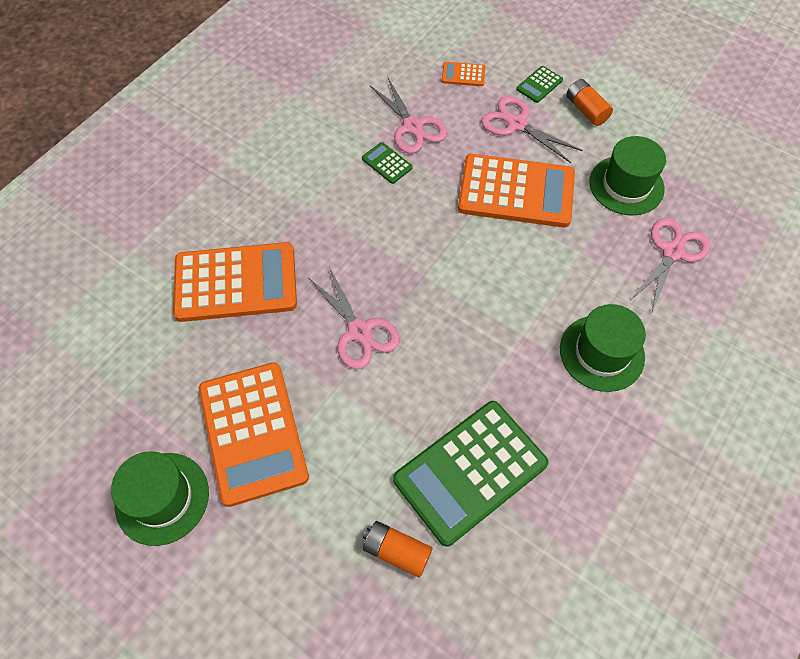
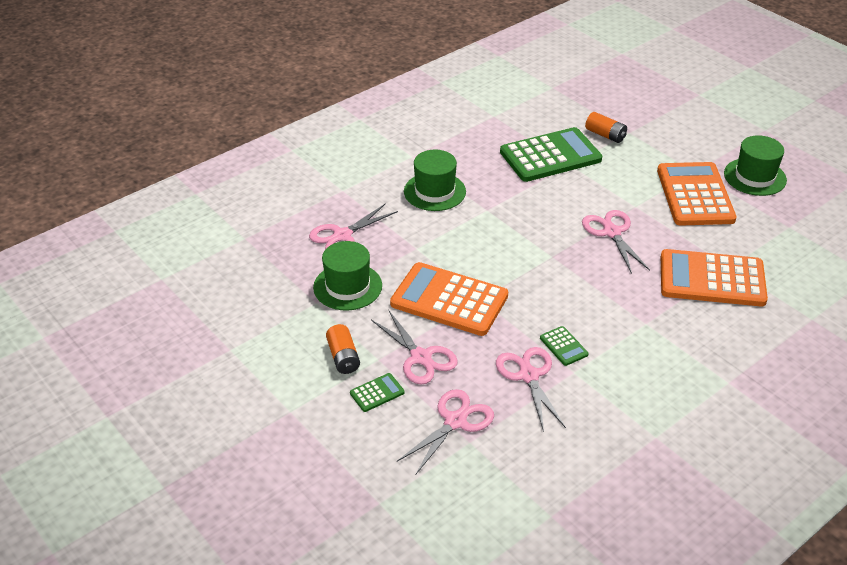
camera: 165 degrees left, 20 degrees down
orange calculator [441,62,485,86] -> pink scissors [397,389,494,475]

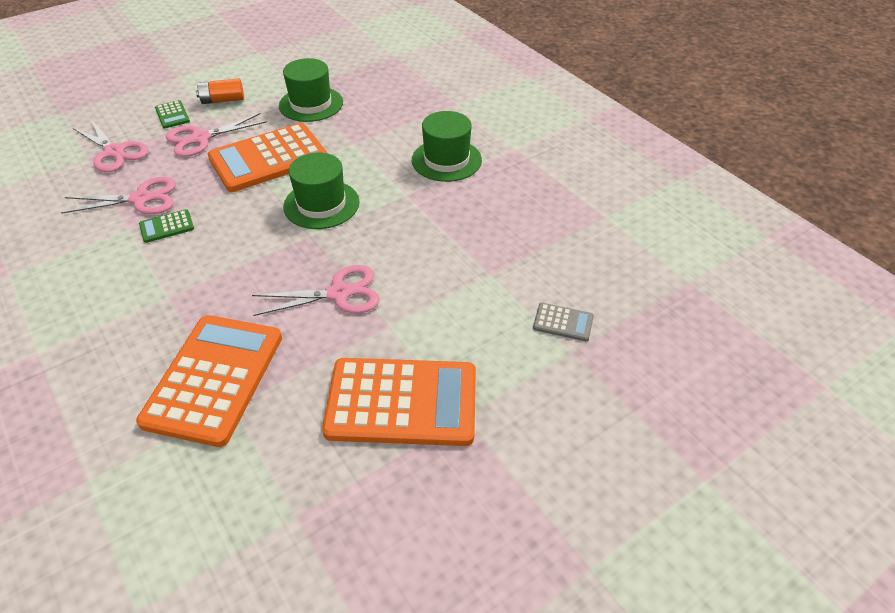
camera: 95 degrees right, 5 degrees up
pink scissors [309,203,398,250] -> none
orange calculator [390,262,508,336] -> orange calculator turned 150 degrees counterclockwise [208,123,328,192]
green calculator [500,127,602,182] -> none
orange battery [585,112,627,143] -> grey calculator [533,303,594,341]
green hat [724,135,787,196] -> green hat moved to [283,153,360,229]

